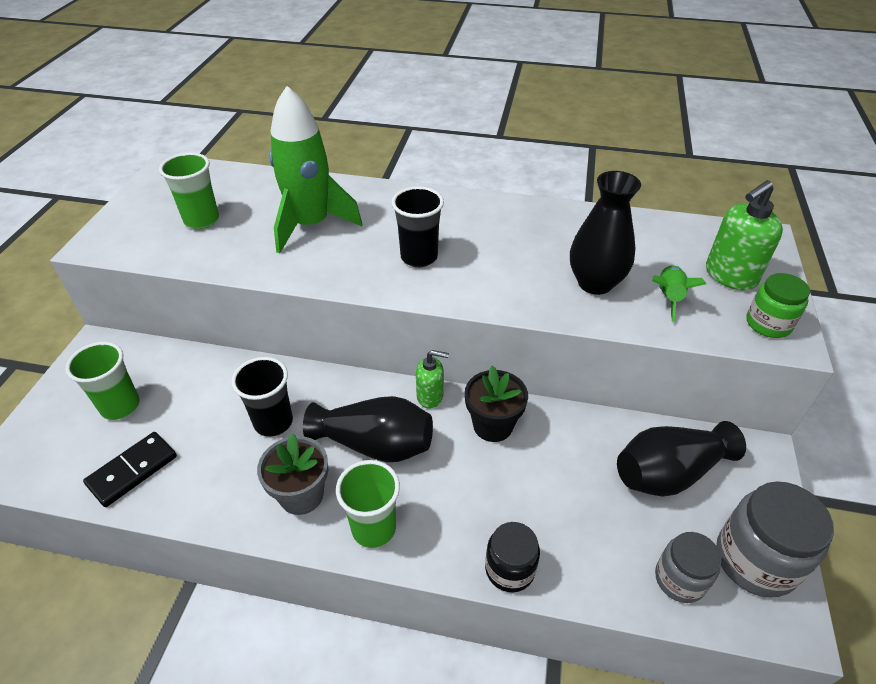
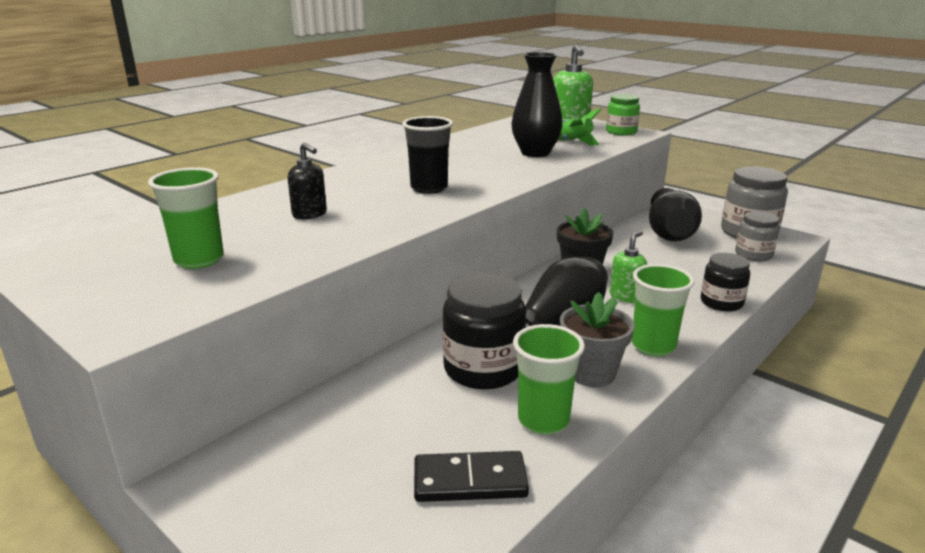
camera: 60 degrees left, 20 degrees down
green cup [65,342,140,420] -> green cup moved to [513,324,585,435]
black domino [83,432,177,507] -> black domino turned 75 degrees counterclockwise [414,451,529,502]
black cup [231,357,293,437] -> black jar [442,273,526,389]
green rocket [269,86,362,254] -> black soap dispenser [288,143,327,219]
green soap dispenser [416,350,449,408] -> green soap dispenser moved to [610,231,647,303]

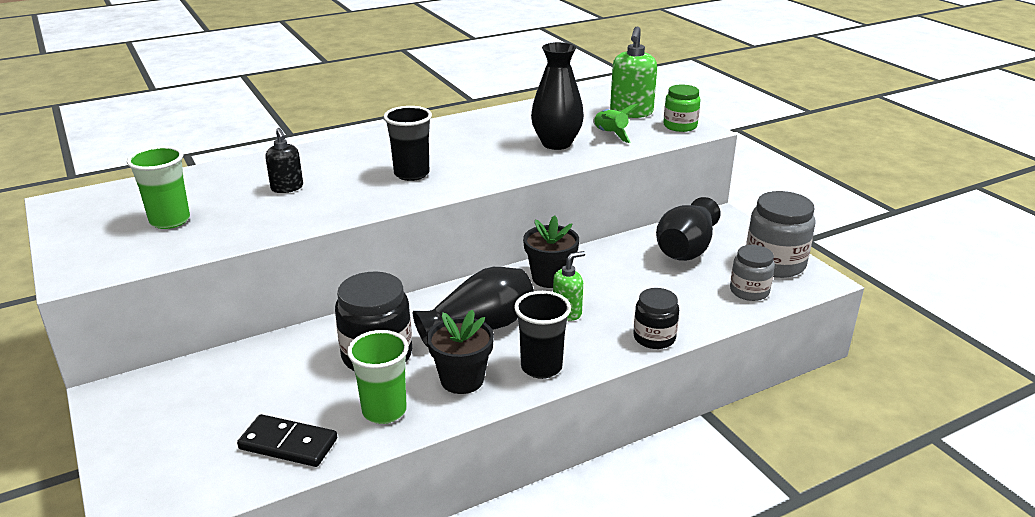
camera: 20 degrees right, 5 degrees up
grey flower pot [560,292,635,387] -> black flower pot [427,309,494,394]
green cup [632,264,695,356] -> black cup [514,291,571,379]

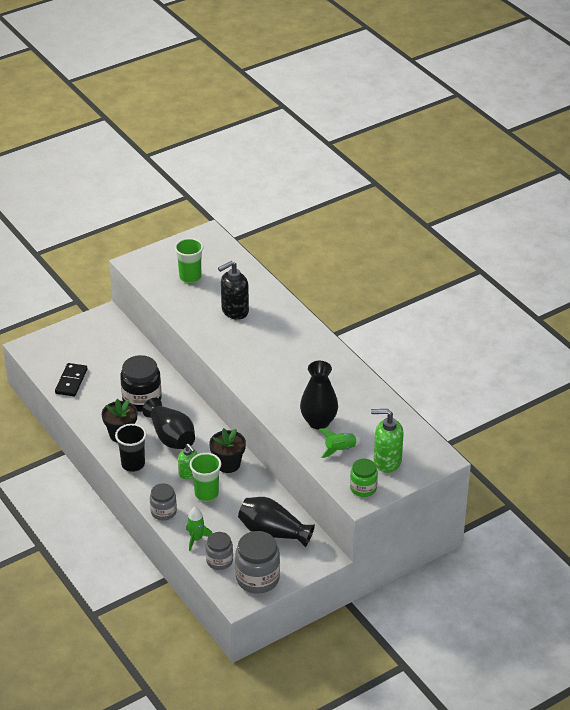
camera: 85 degrees right, 10 degrees up
black soap dispenser [265,128,303,193] -> black soap dispenser [218,261,249,320], size x1.60
green cup [347,330,409,424] -> green cup moved to [190,453,221,502]
black cup [384,106,432,181] -> none
black jar [633,288,679,349] -> grey jar [150,483,177,521]
none -> green rocket [186,507,212,551]

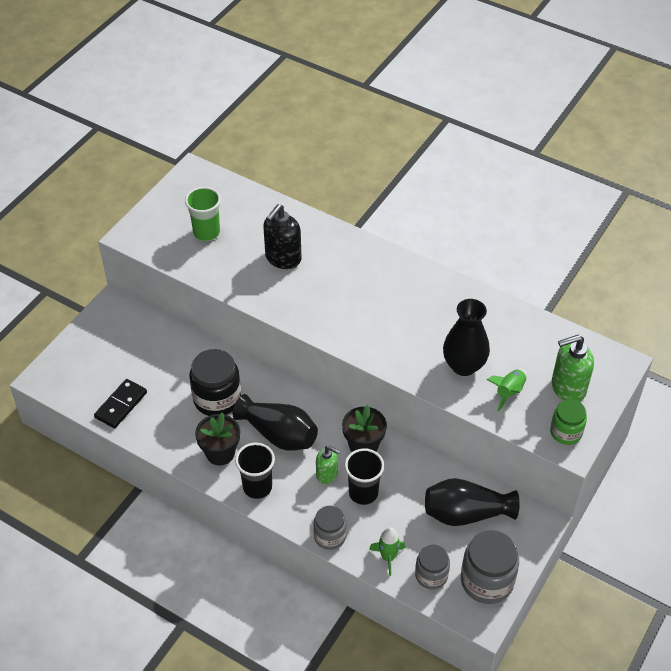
camera: 25 degrees left, 10 degrees up
black domino [55,363,87,396] -> black domino turned 45 degrees clockwise [94,379,147,428]
green cup [190,453,221,502] -> black cup [345,448,384,505]

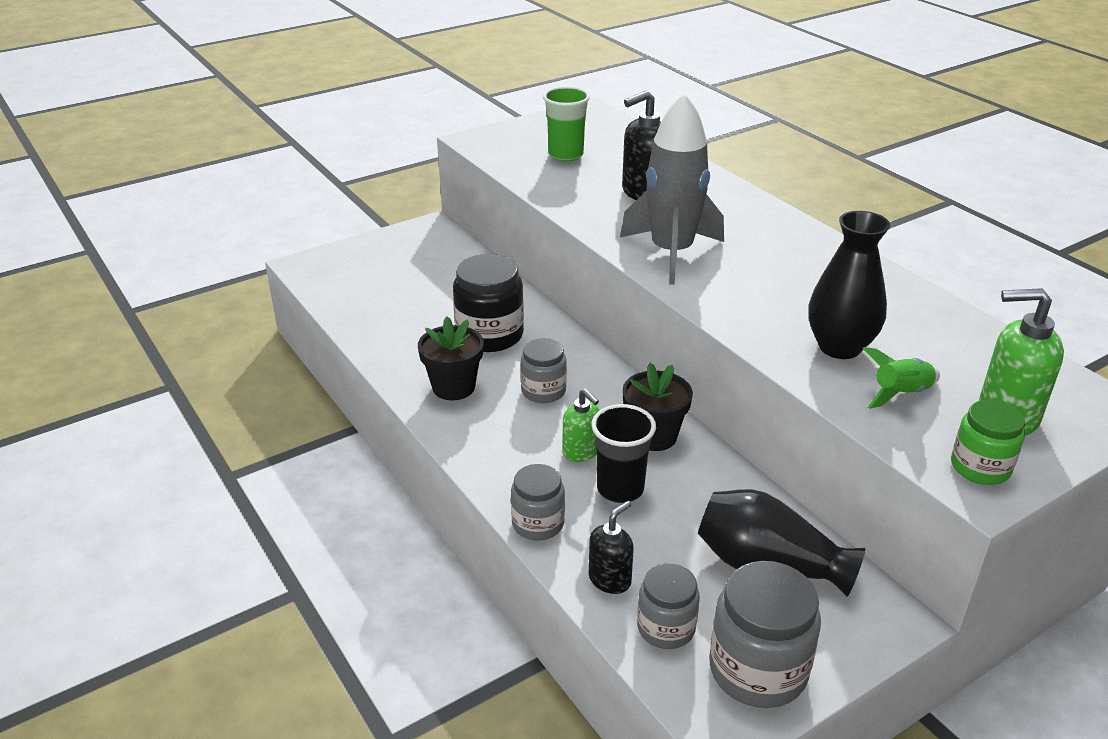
camera: 25 degrees right, 15 degrees down
black domino [94,379,147,428] -> none
black vase [232,394,318,451] -> grey jar [520,338,567,403]
black cup [235,443,275,499] -> none
green rocket [369,527,406,576] -> black soap dispenser [589,501,634,594]
none -> grey rocket [620,93,724,285]

